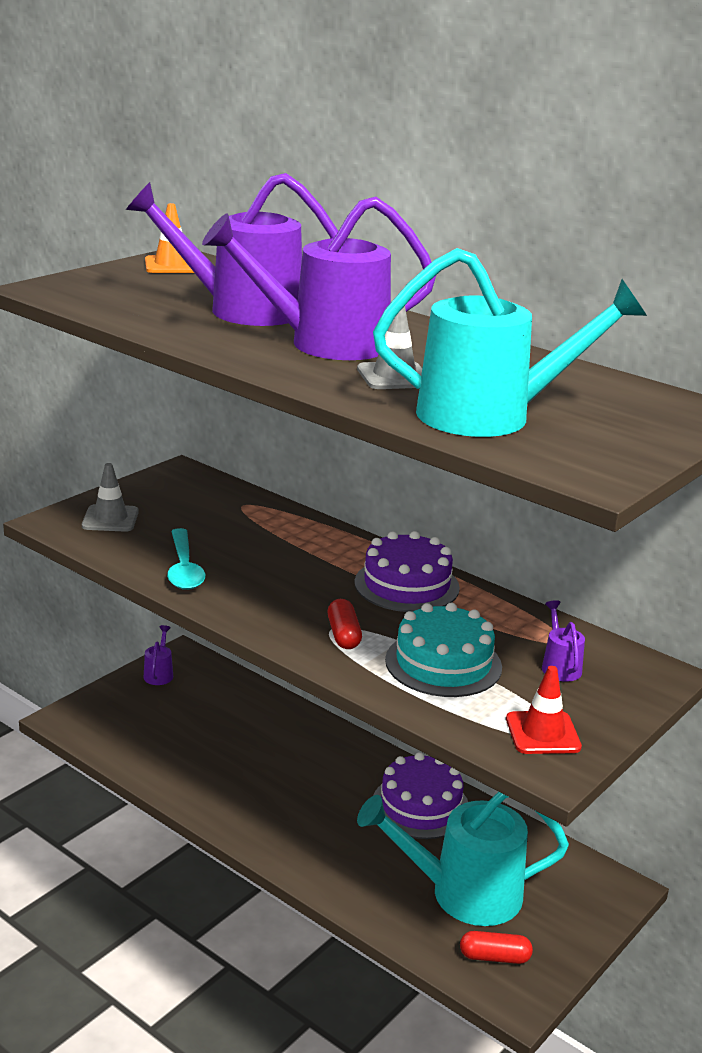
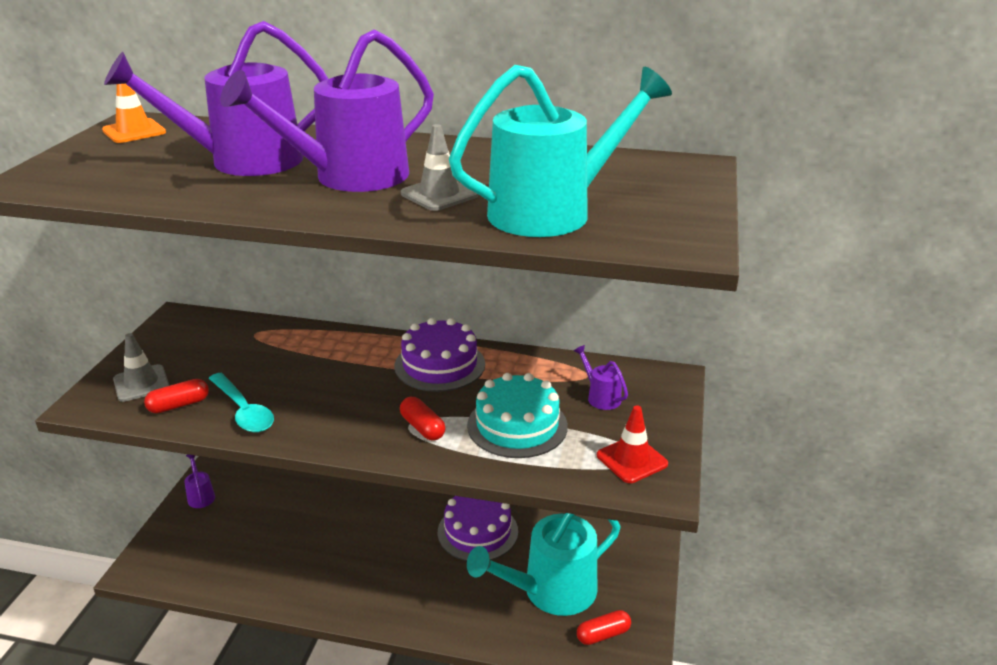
camera: 25 degrees left, 5 degrees up
none -> red capsule [144,379,209,413]

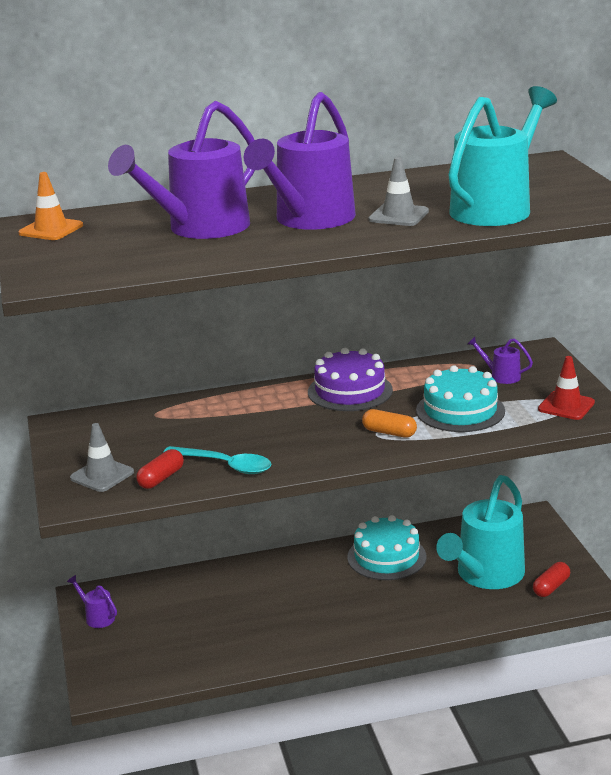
camera: 25 degrees left, 5 degrees down
red capsule [400,397,445,441] -> orange capsule [362,409,417,438]
purple cake [438,496,518,561] -> turquoise cake [347,515,426,580]

